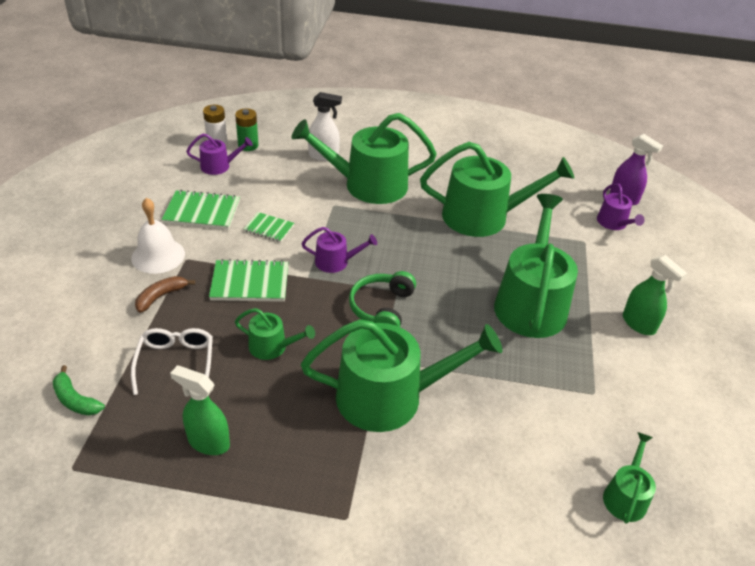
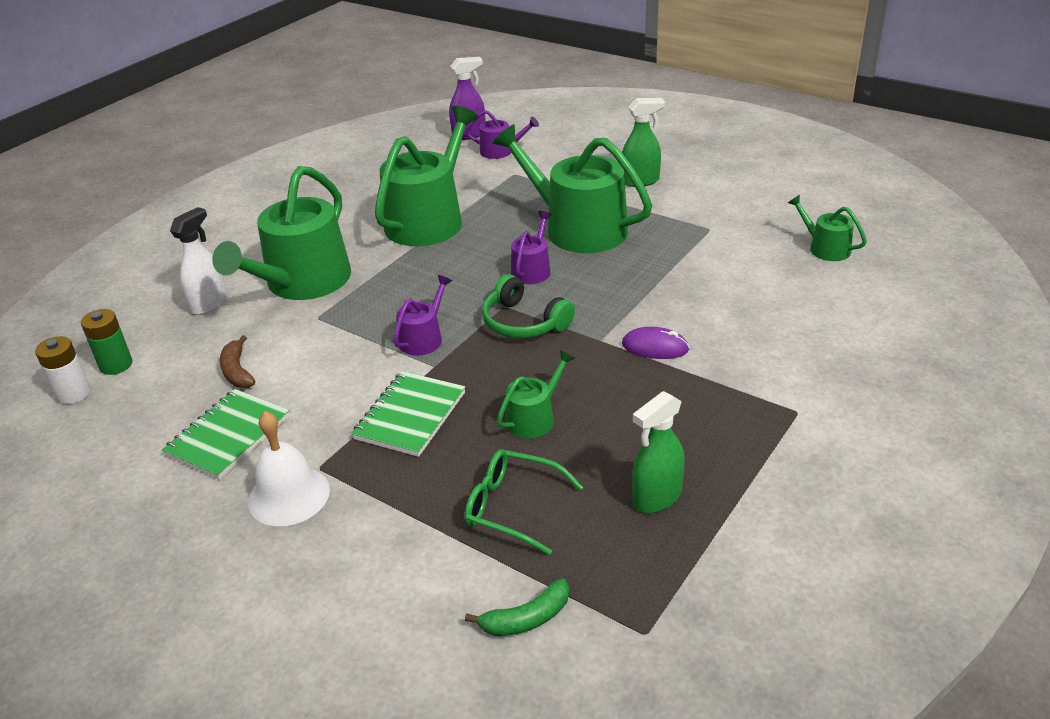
camera: 60 degrees left, 5 degrees down
white glasses [131,328,213,395] -> green glasses [465,449,583,555]
brown banana [135,276,195,313] -> brown banana moved to [220,335,255,388]
purple watering can [186,134,253,175] -> purple watering can moved to [511,211,552,284]
green notebook [244,212,294,242] -> none
green watering can [301,319,502,432] -> purple mouse [622,327,690,359]

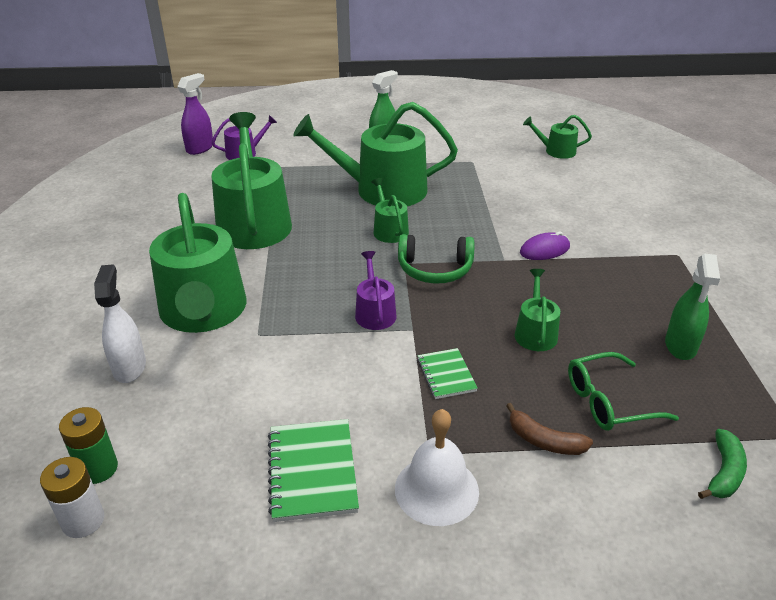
camera: 40 degrees left, 0 degrees up
brown banana [220,335,255,388] -> brown banana moved to [506,403,593,455]
green notebook [351,371,465,457] -> green notebook [417,348,478,399], size x0.61
purple watering can [511,211,552,284] -> green watering can [371,178,409,243]

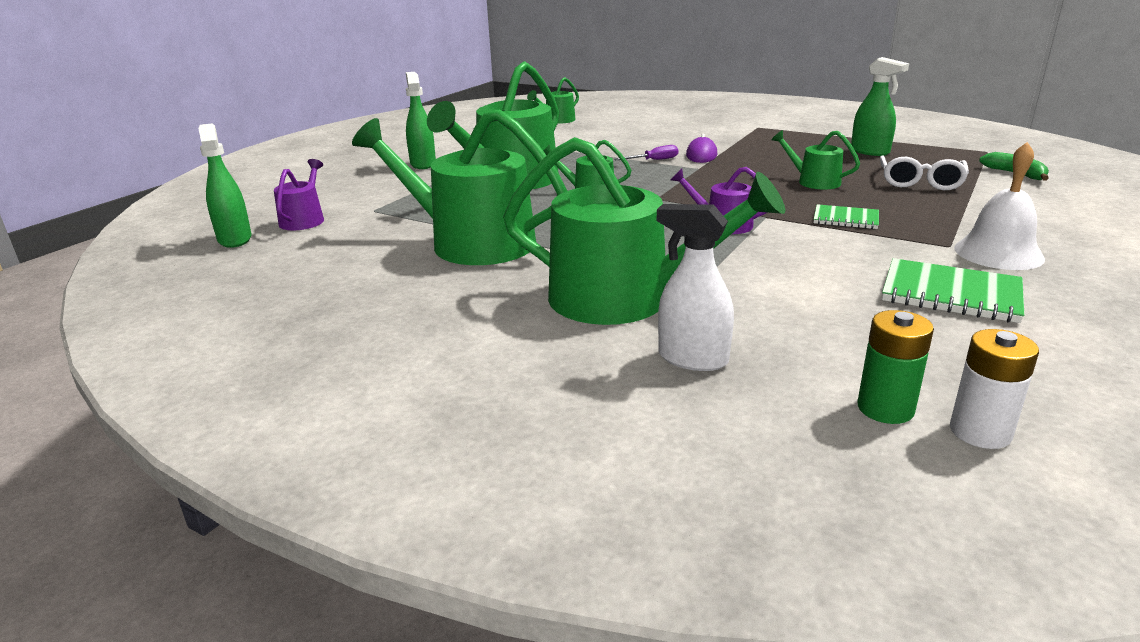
camera: 55 degrees left, 10 degrees down
purple spray bottle [177,73,213,155] -> green spray bottle [198,123,252,248]
green headphones [398,234,474,284] -> none
brown banana [506,403,593,455] -> none
green glasses [568,352,679,431] -> white glasses [880,156,969,190]
none -> purple screwdriver [614,145,678,160]

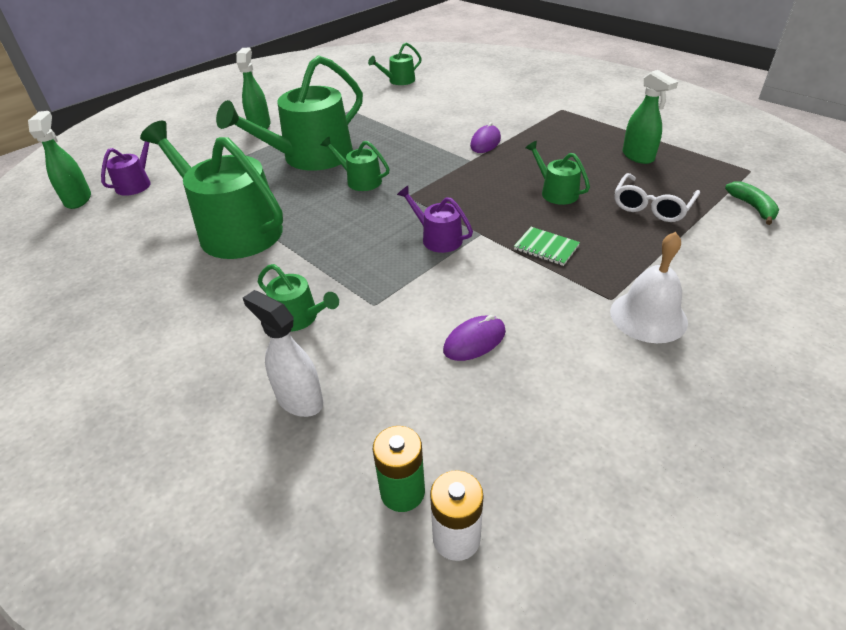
camera: 15 degrees right, 15 degrees up
green watering can [503,137,785,325] -> green watering can [258,264,339,331], size x0.47
purple screwdriver [614,145,678,160] -> none
green notebook [882,258,1024,323] -> none
none -> purple mouse [443,315,506,361]

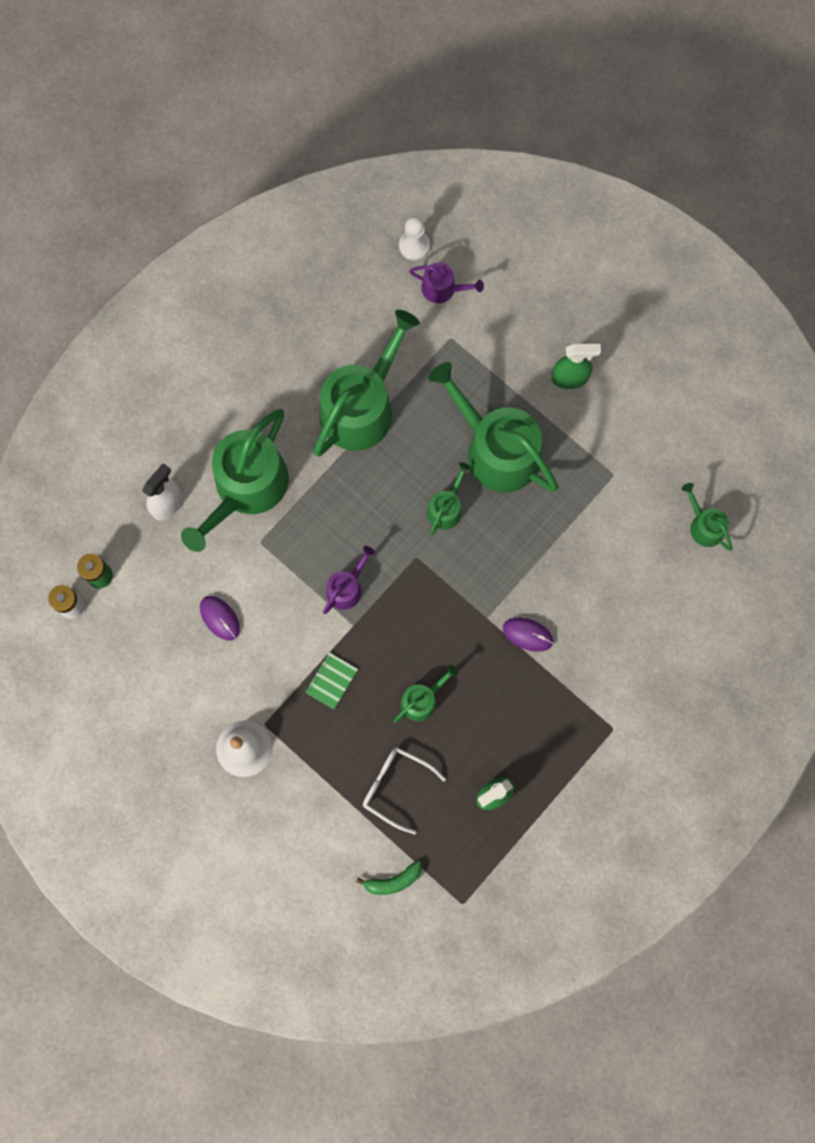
camera: 85 degrees right, 35 degrees up
green spray bottle [28,111,91,209] -> white pawn [399,216,430,260]
green watering can [258,264,339,331] -> green watering can [181,409,289,552], size x2.13

